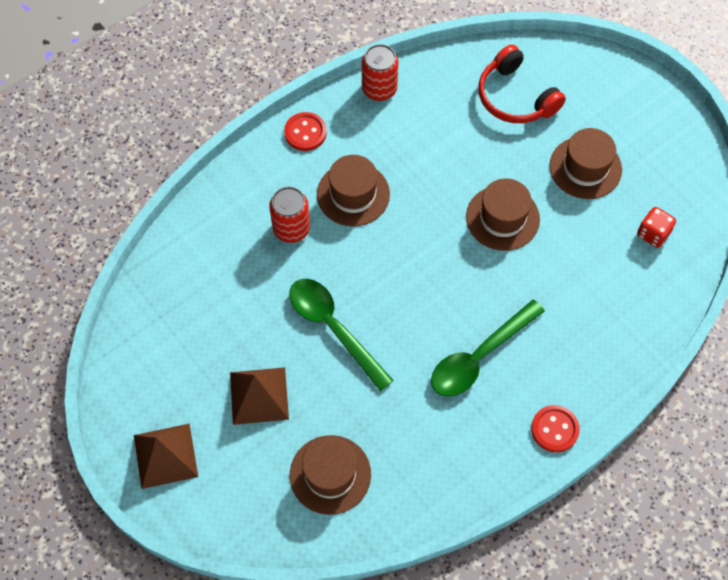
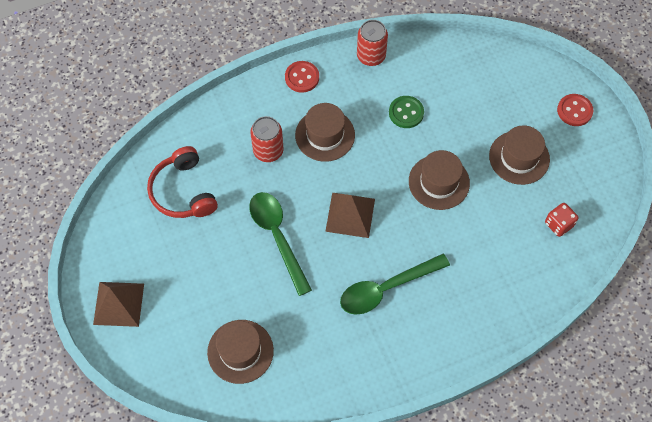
camera: 15 degrees right, 0 degrees up
brown pyramid [230,367,289,425] -> brown pyramid moved to [325,193,375,238]
red headphones [478,44,566,123] -> red headphones moved to [147,146,218,218]
red button [531,405,580,452] -> red button moved to [557,94,593,126]
none -> green button [389,96,424,128]

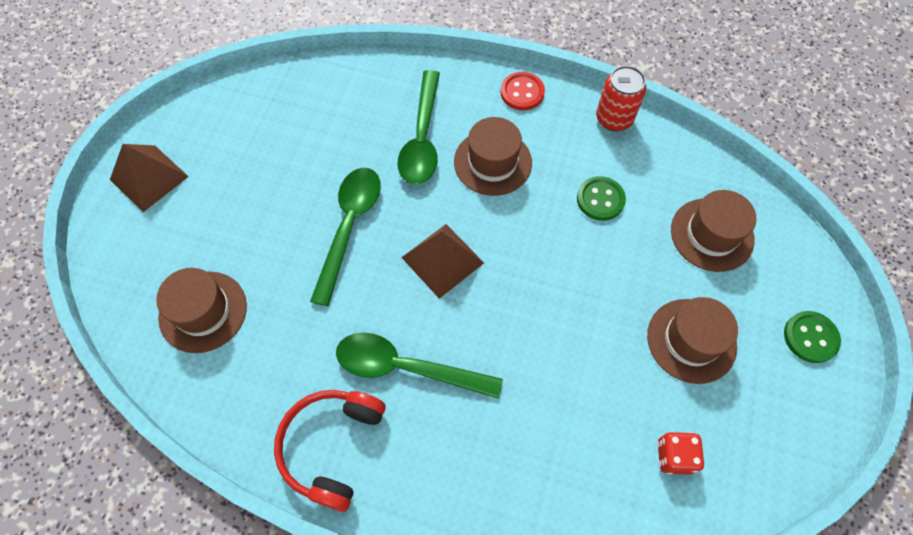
camera: 40 degrees right, 0 degrees up
red headphones [147,146,218,218] -> red headphones moved to [274,390,386,512]
red can [250,116,284,162] -> green spoon [398,70,440,184]
brown hat [409,150,470,210] -> brown hat moved to [671,190,756,272]
red button [557,94,593,126] -> green button [784,311,841,363]

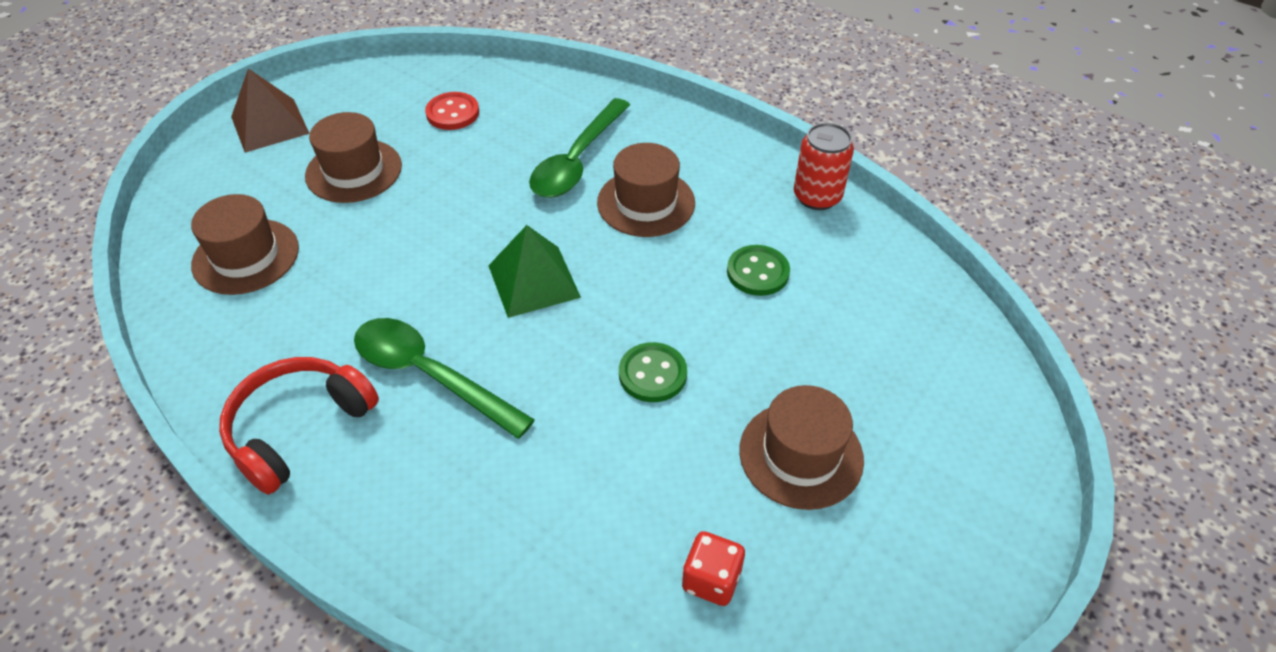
camera: 20 degrees right, 15 degrees down
green spoon [310,168,381,306] -> none
brown pyramid [401,224,484,299] -> green pyramid [488,225,581,318]
red button [501,72,545,110] -> red button moved to [425,92,479,130]
brown hat [671,190,756,272] -> brown hat moved to [305,112,402,203]
green button [784,311,841,363] -> green button moved to [619,342,687,402]

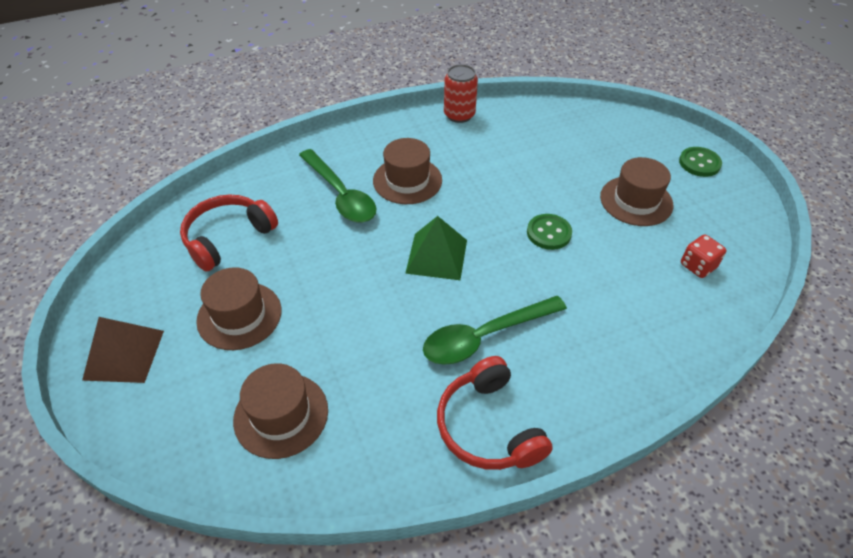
camera: 60 degrees left, 0 degrees up
red button [425,92,479,130] -> red headphones [180,194,278,271]
green button [727,245,790,296] -> green button moved to [679,147,722,177]

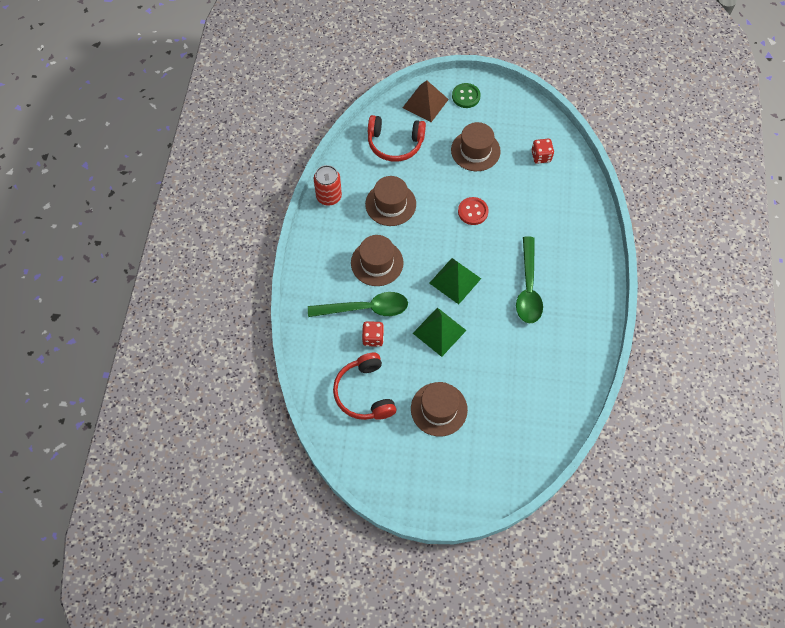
camera: 60 degrees left, 15 degrees up
brown pyramid [82,317,164,383] -> brown pyramid moved to [403,80,449,122]
brown hat [233,363,328,459] -> brown hat moved to [365,176,416,226]
red headphones [437,356,553,470] -> red headphones moved to [368,115,426,162]
green button [527,214,572,250] -> red button [458,197,489,225]
none -> red dice [362,321,384,347]
none -> green pyramid [413,307,467,357]

